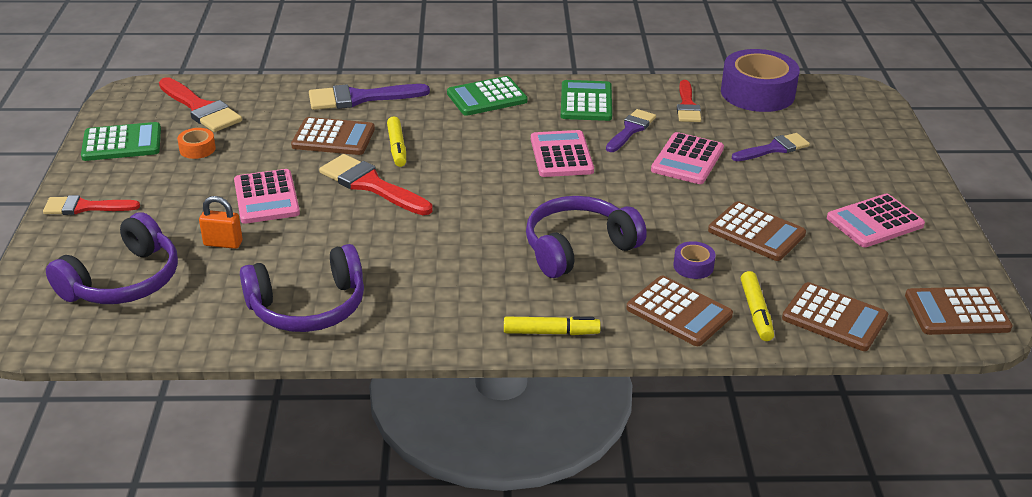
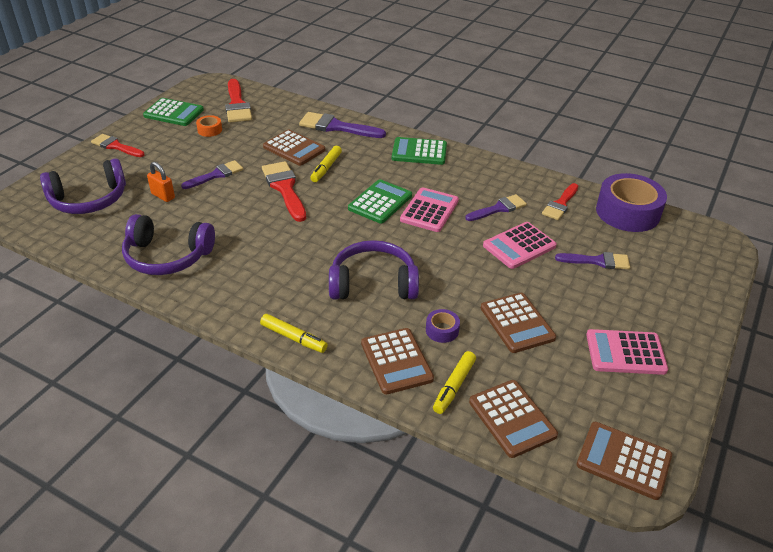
camera: 30 degrees right, 5 degrees up
pink calculator [234,169,300,224] -> purple brush [181,160,243,189]
green calculator [561,80,612,121] -> green calculator moved to [348,179,412,224]

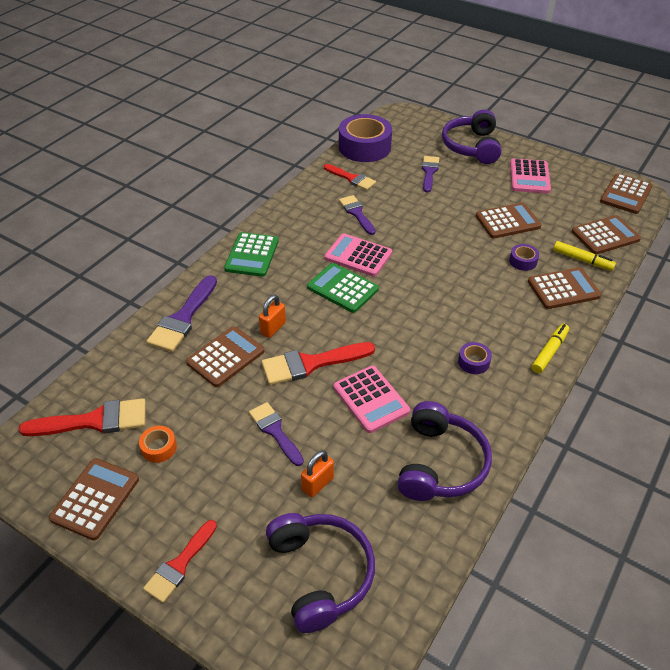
camera: 85 degrees left, 5 degrees up
green calculator [143,98,204,126] -> brown calculator [49,458,139,540]
yellow marker [310,146,342,182] -> orange padlock [259,295,286,338]
purple headphones [329,240,419,299] -> purple headphones moved to [442,109,501,164]
pink calculator [483,222,557,269] -> pink calculator moved to [333,366,410,433]
none -> purple tape [458,342,492,374]

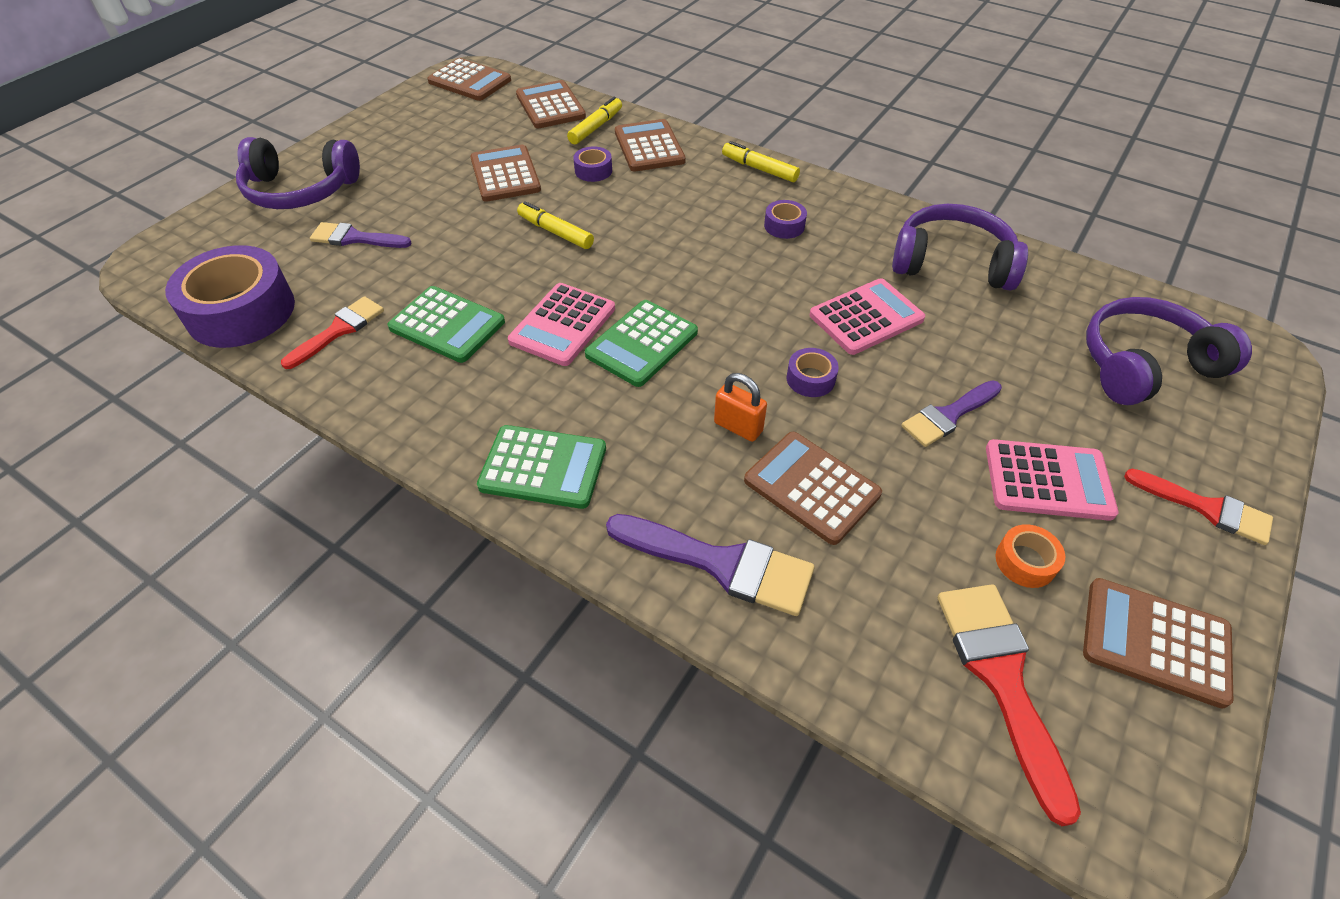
camera: 90 degrees left, 5 degrees up
red brush [261,342,375,385] -> purple tape [786,348,839,397]
orange padlock [301,450,334,498] -> none
purple brush [339,195,376,235] -> green calculator [387,286,505,363]
pink calculator [510,159,551,194] -> pink calculator moved to [986,439,1118,521]
none -> yellow marker [517,201,594,249]

